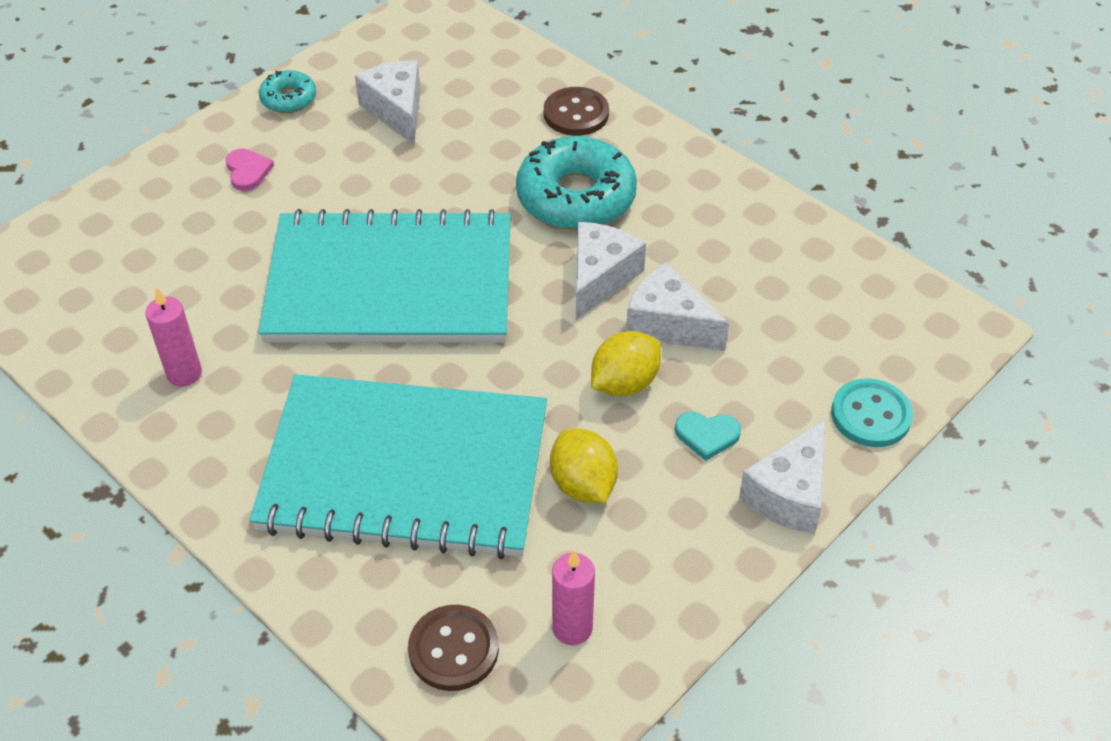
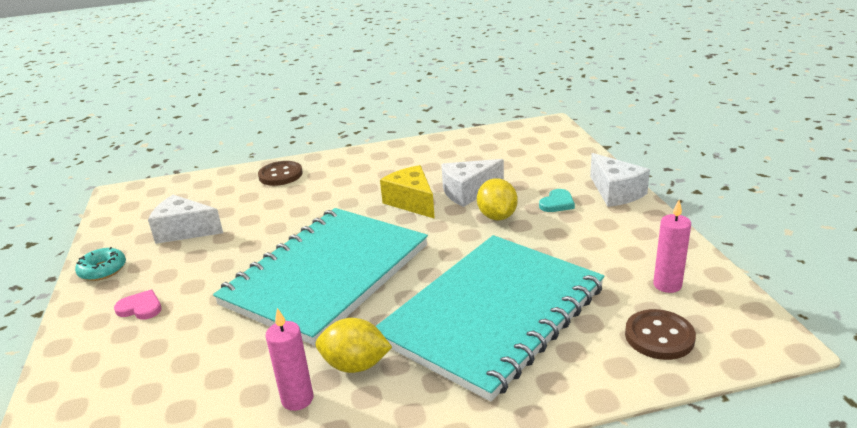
camera: 55 degrees left, 20 degrees down
turquoise donut [516,136,637,230] -> none
yellow lemon [550,428,618,503] -> yellow lemon moved to [316,318,392,373]
white cheese [576,222,646,320] -> yellow cheese [380,165,435,219]
turquoise button [831,378,913,447] -> none

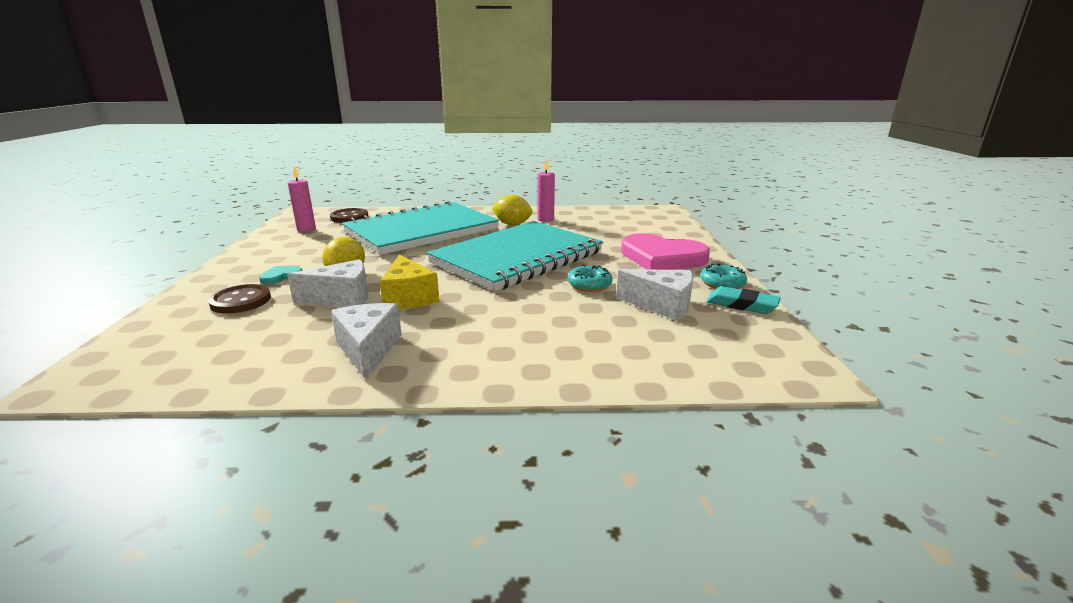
camera: 170 degrees left, 5 degrees down
pink heart [114,289,161,320] -> pink heart [621,233,710,270], size x2.38
brown button [258,161,303,186] -> brown button moved to [208,284,271,314]
white cheese [590,153,650,207] -> white cheese moved to [331,303,402,380]
none -> turquoise donut [568,265,613,292]
none -> turquoise eraser [706,286,781,314]

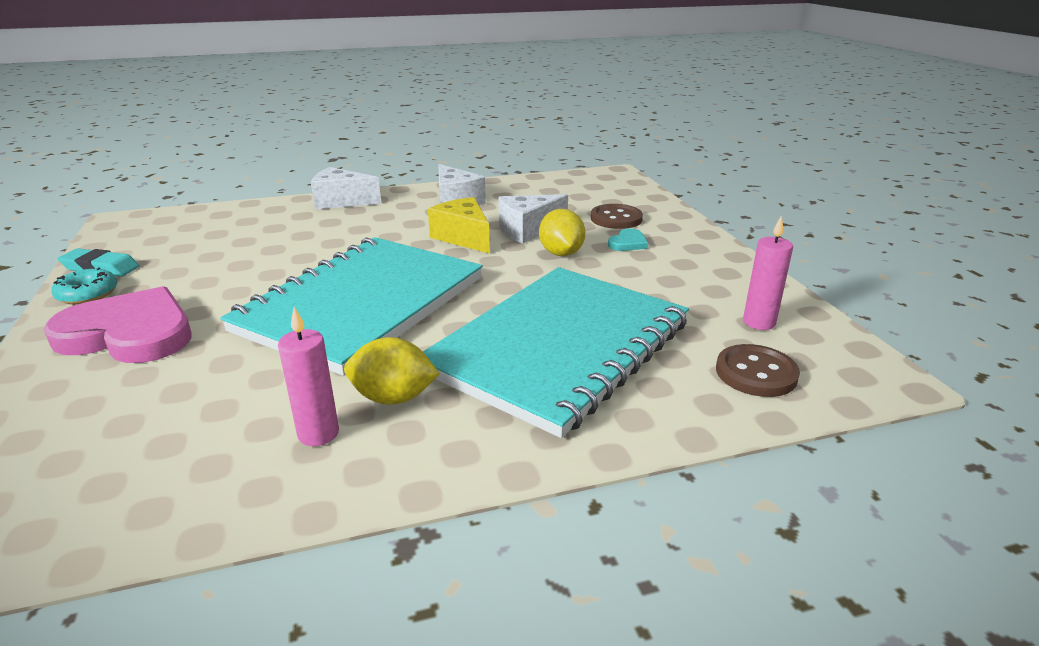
camera: 165 degrees right, 5 degrees up
turquoise donut [568,265,613,292] -> none
white cheese [616,269,693,321] -> white cheese moved to [311,167,381,209]

